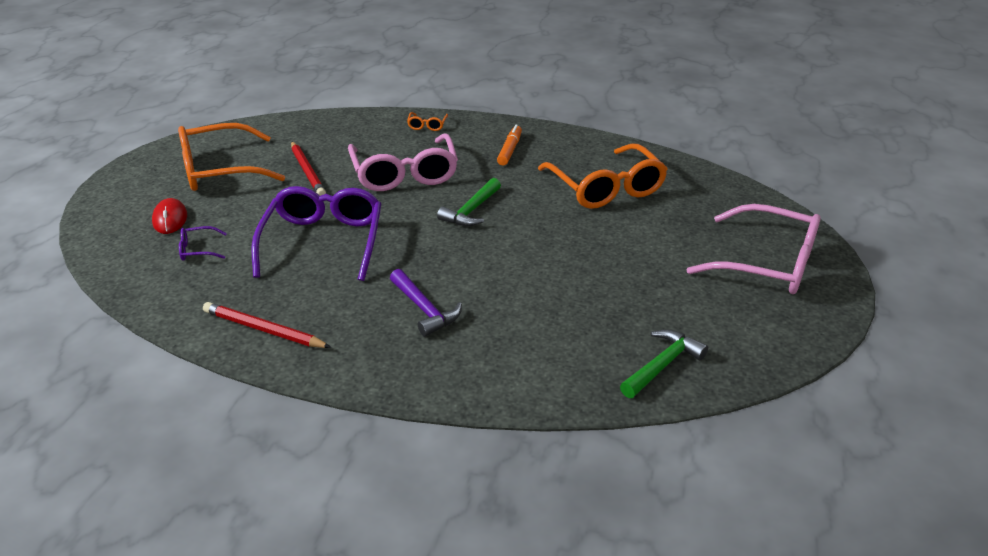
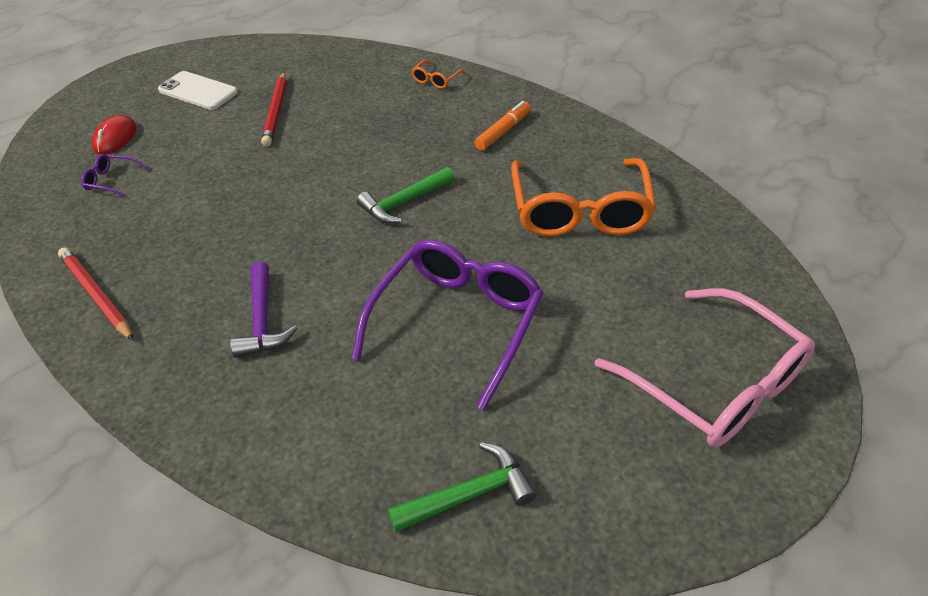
camera: 25 degrees right, 10 degrees up
orange glasses [178,123,285,191] -> white phone [158,71,238,110]
purple glasses [252,186,382,281] -> purple glasses moved to [352,240,543,411]
pink glasses [348,133,458,191] -> none

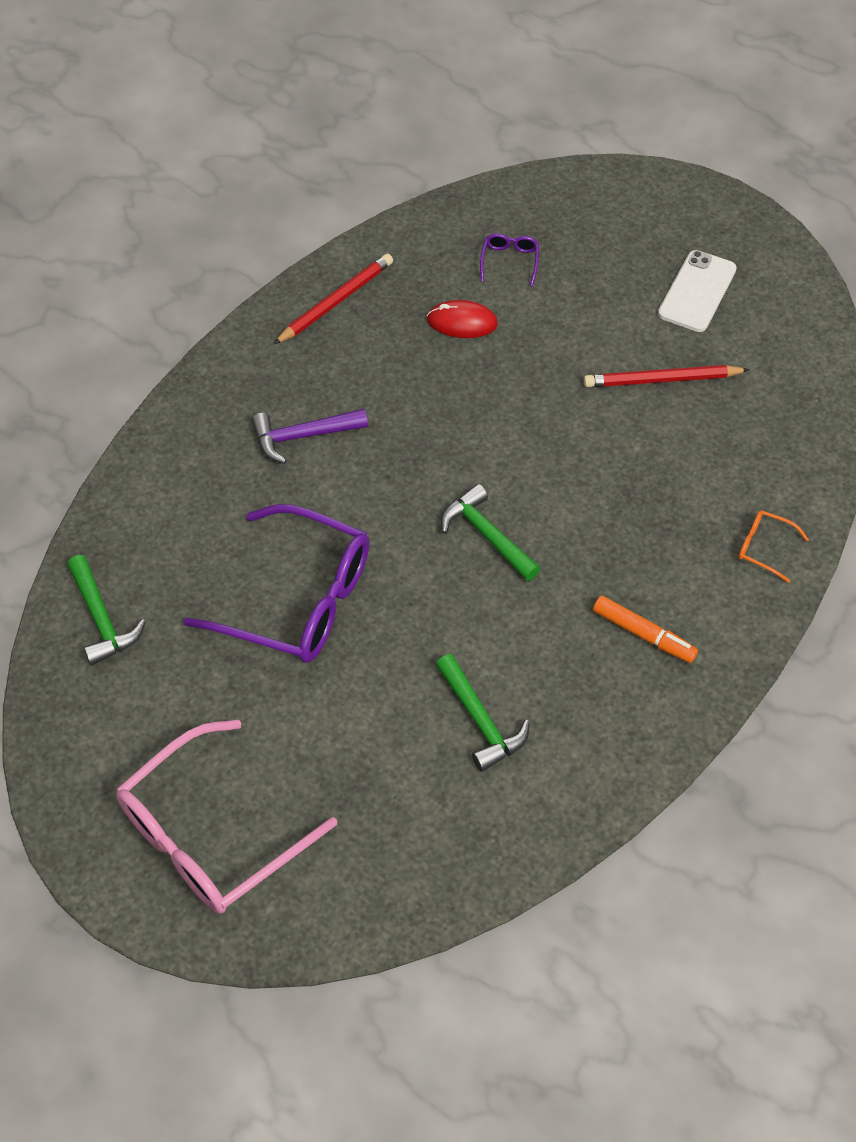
camera: 85 degrees right, 10 degrees up
red mouse [92,115,136,154] -> red mouse moved to [427,300,498,338]
orange glasses [511,158,656,237] -> green hammer [435,654,530,772]

